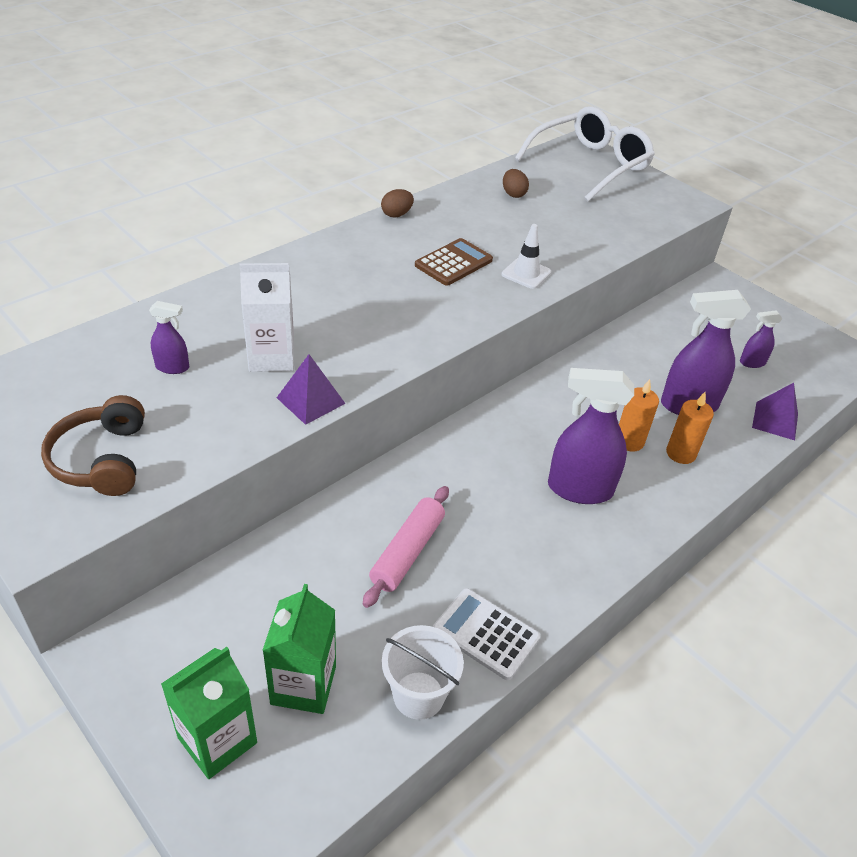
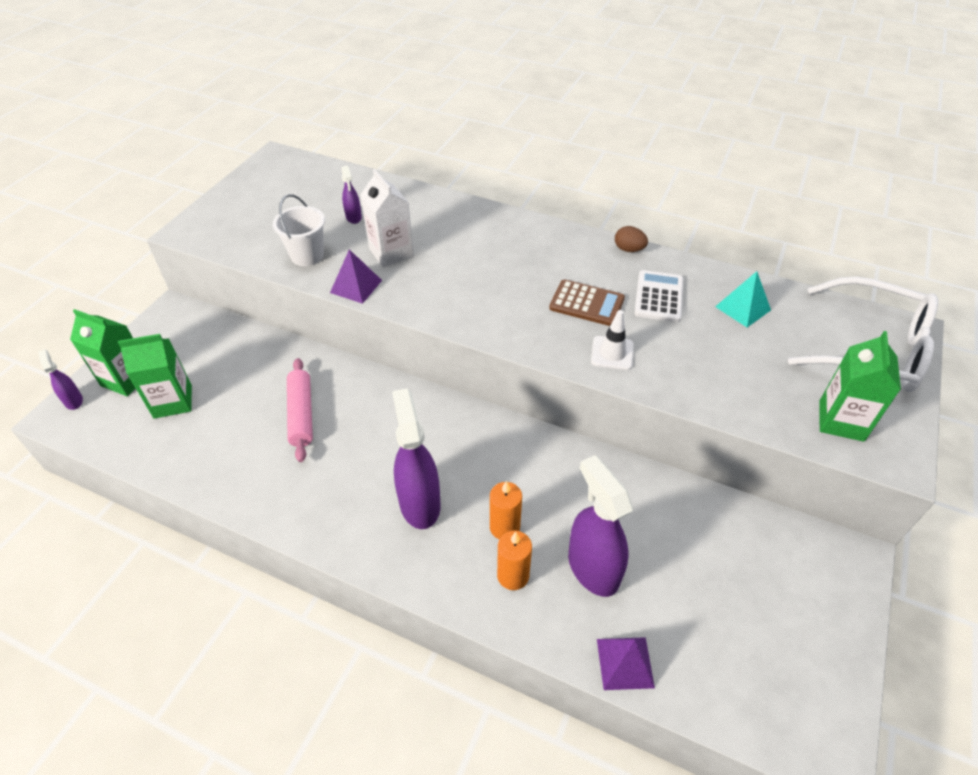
camera: 70 degrees right, 5 degrees up
brown headphones [41,395,145,496] -> none
pink rolling pin [363,486,449,608] -> pink rolling pin turned 75 degrees clockwise [287,358,313,462]
white bucket [382,625,464,720] -> white bucket moved to [273,194,325,266]
white calculator [433,588,540,680] -> white calculator moved to [634,270,683,322]
brown egg [503,169,529,198] -> turquoise pyramid [715,271,771,327]
purple spray bottle [740,310,783,368] -> purple spray bottle moved to [38,349,83,410]
none -> green carton [819,331,901,442]

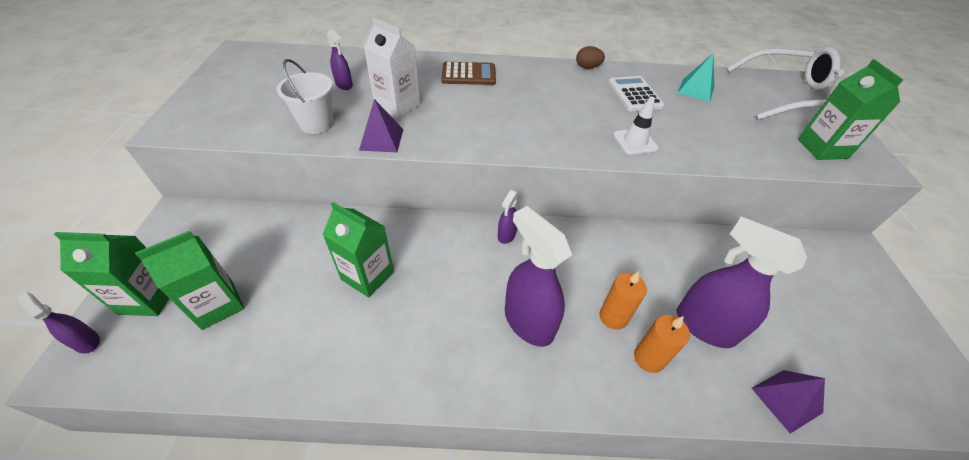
camera: 25 degrees left, 0 degrees up
pink rolling pin [287,358,313,462] -> green carton [322,202,394,298]
brown calculator [549,279,625,326] -> brown calculator moved to [442,62,496,85]
none -> purple spray bottle [498,190,518,244]

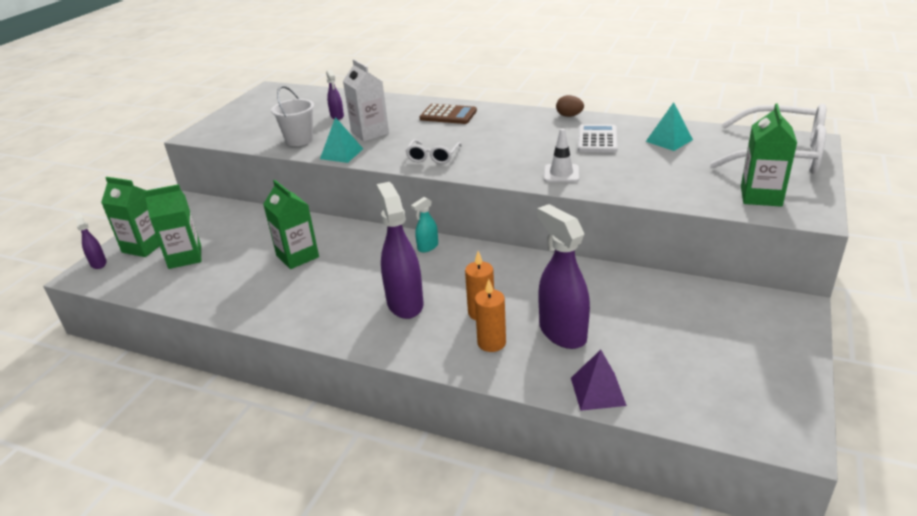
camera: 25 degrees right, 15 degrees down
purple pyramid [359,99,403,152] -> turquoise pyramid [320,117,363,163]
purple spray bottle [498,190,518,244] -> turquoise spray bottle [411,197,438,252]
none -> white glasses [406,139,462,164]

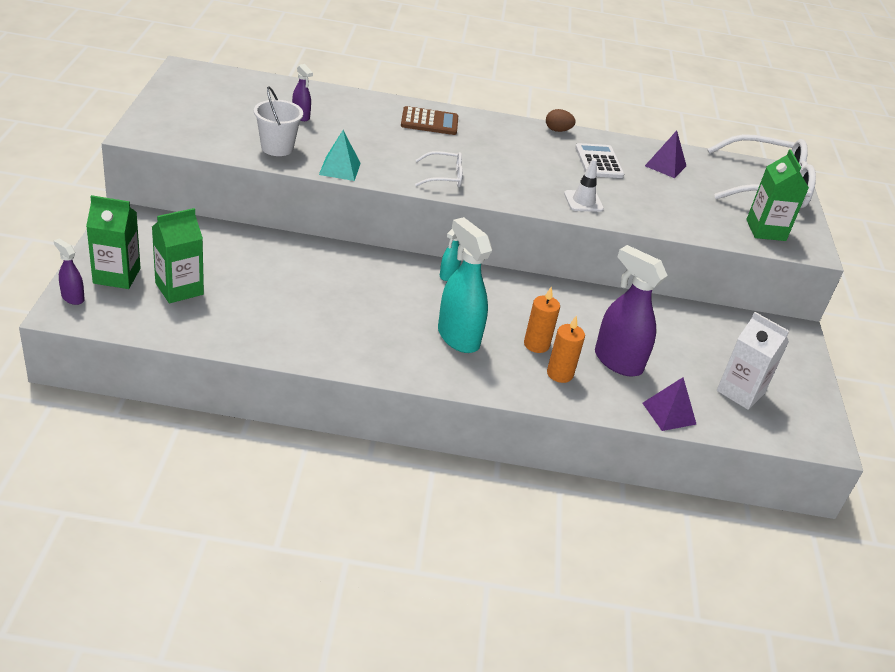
camera: 25 degrees left, 5 degrees up
green carton [263,180,319,269] -> none
white carton [343,59,389,142] -> white carton moved to [717,312,789,410]
purple spray bottle [377,182,424,319] -> turquoise spray bottle [438,217,492,353]
white glasses [406,139,462,164] -> white glasses turned 90 degrees counterclockwise [415,151,463,187]
turquoise pyramid [646,102,693,151] -> purple pyramid [645,130,686,178]

